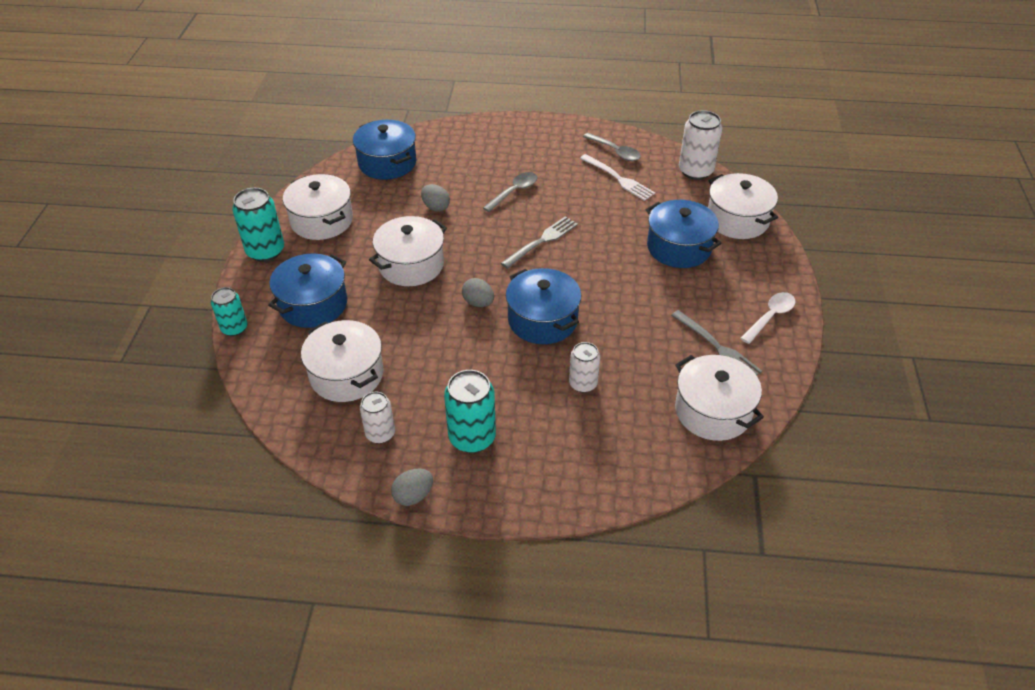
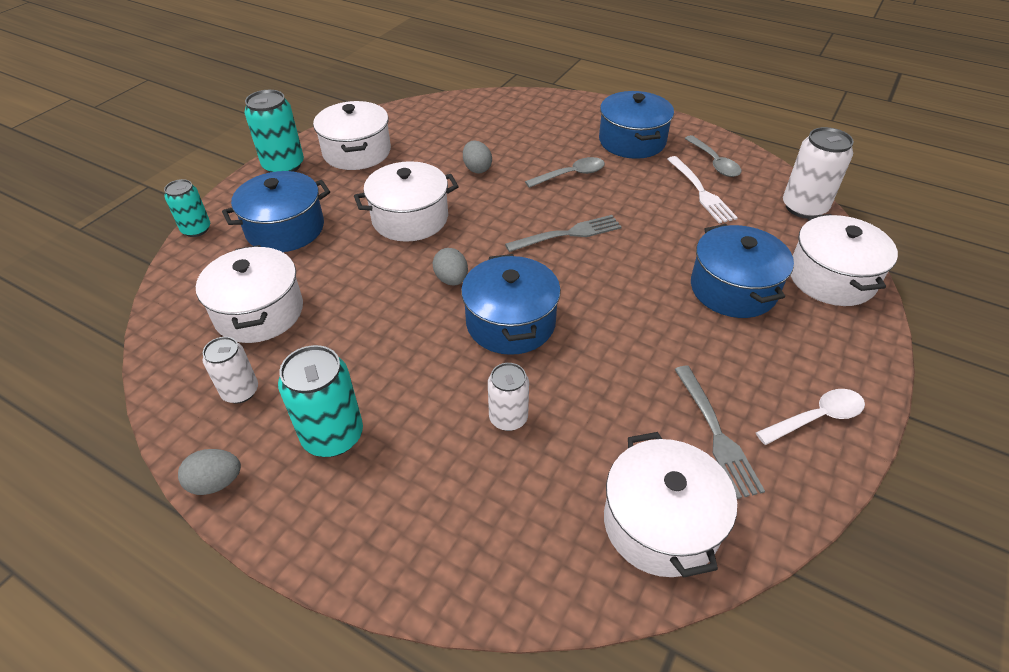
camera: 25 degrees right, 0 degrees up
blue pot [353,120,416,180] -> blue pot moved to [599,91,674,159]

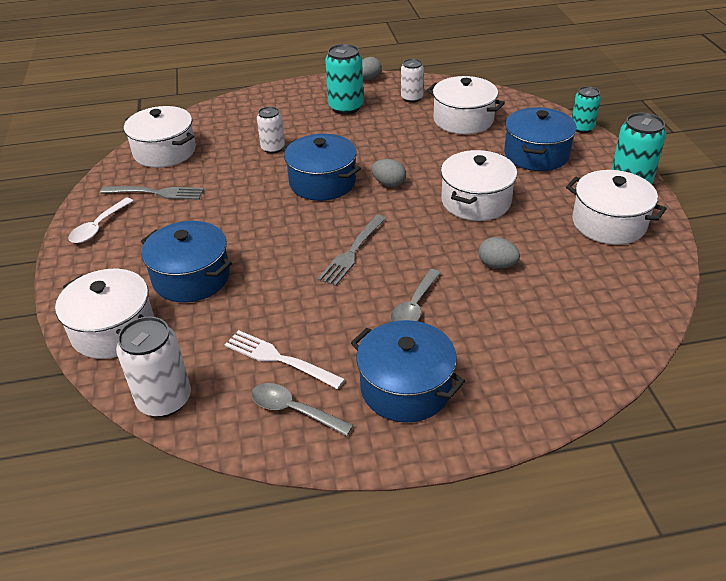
camera: 140 degrees right, 5 degrees down
grey fork [674,366,765,499] -> grey fork turned 150 degrees clockwise [100,186,204,200]

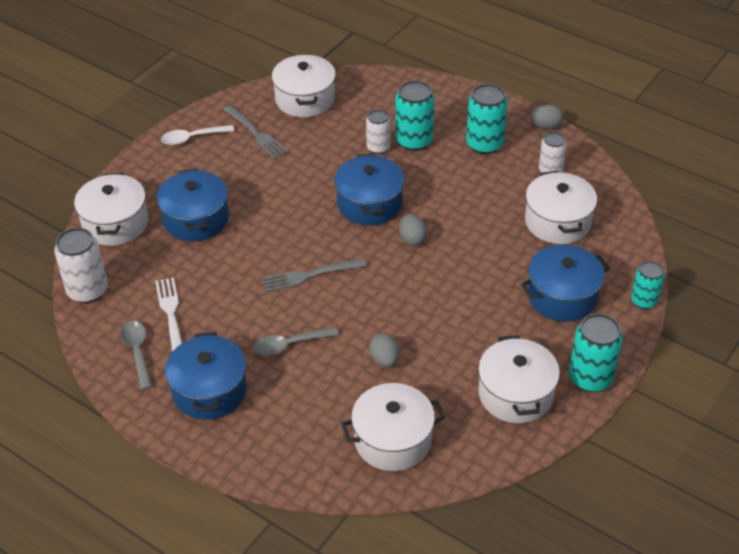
camera: 45 degrees right, 5 degrees up
white pot [441,150,517,221] -> white pot moved to [341,383,445,471]
none -> turquoise can [395,80,434,151]

